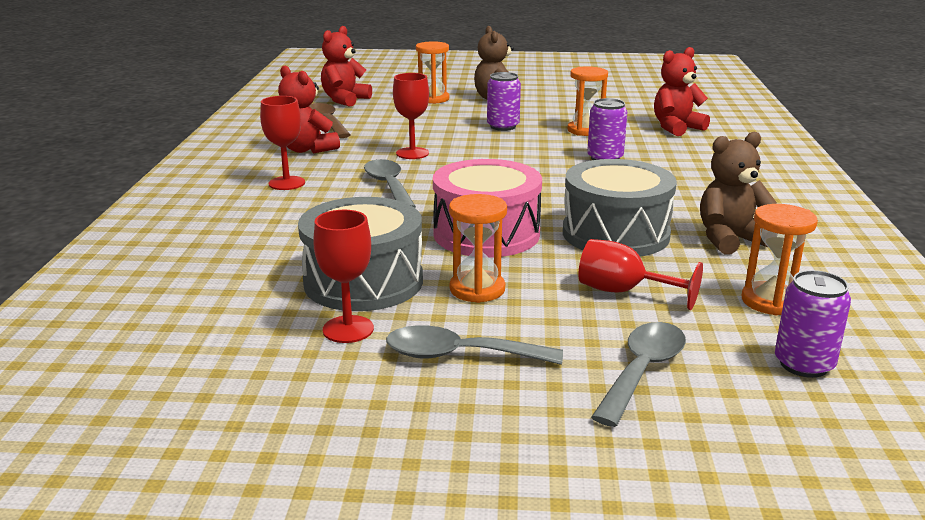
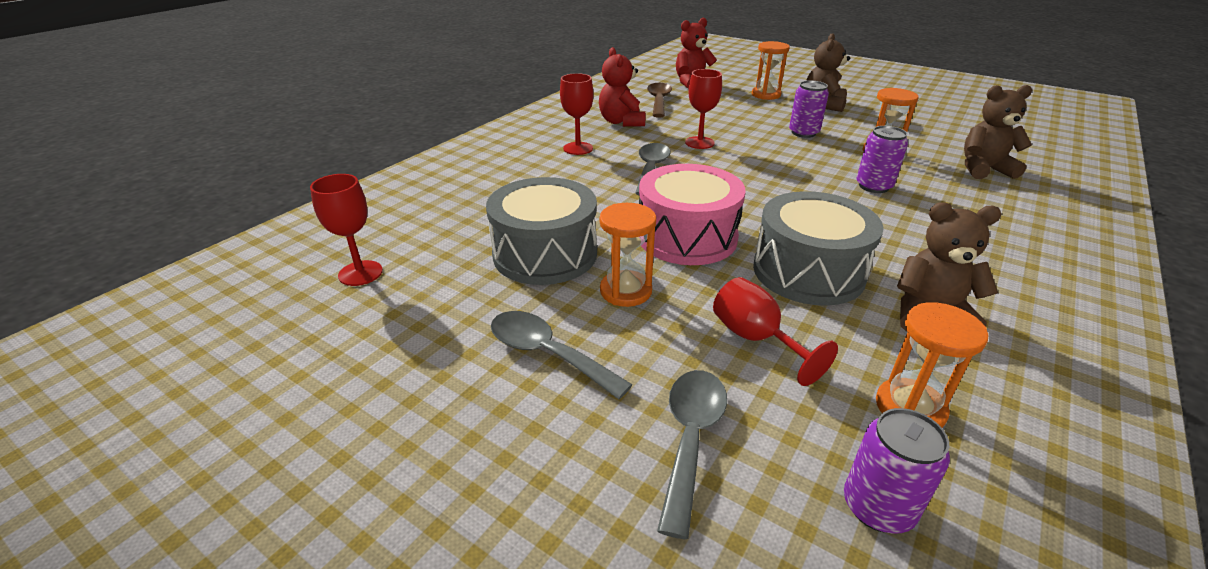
camera: 30 degrees right, 10 degrees up
red goblet [313,210,374,343] -> red goblet moved to [310,174,383,286]
grey spoon [591,322,686,427] -> grey spoon turned 45 degrees counterclockwise [657,370,727,539]
red teddy bear [654,47,710,136] -> brown teddy bear [964,85,1032,179]

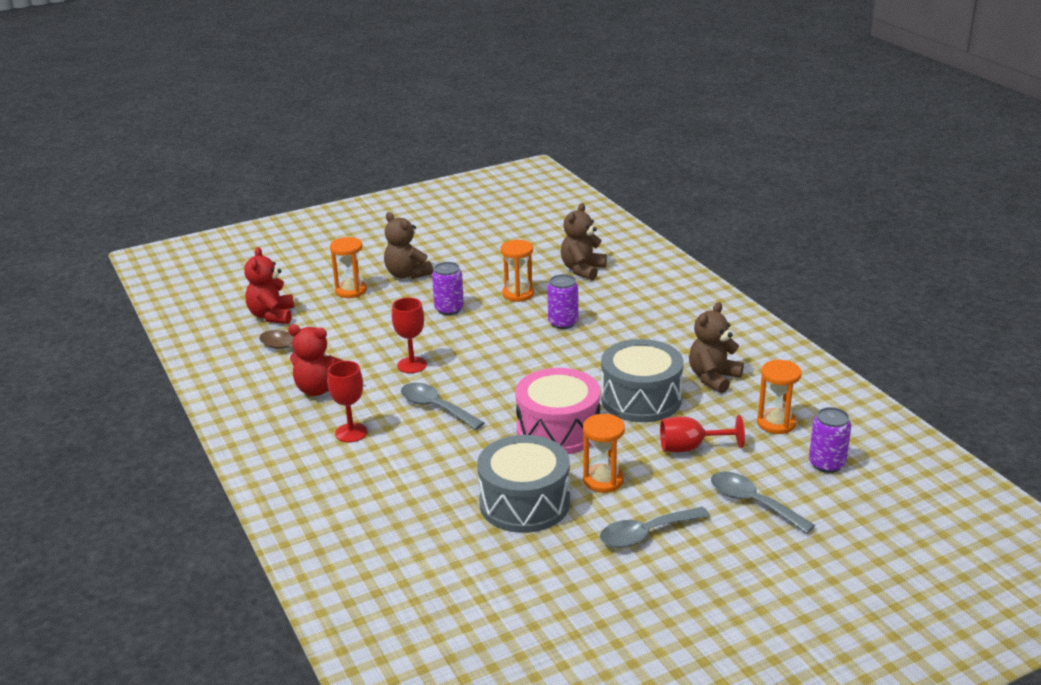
camera: 60 degrees left, 5 degrees down
red goblet [310,174,383,286] -> none

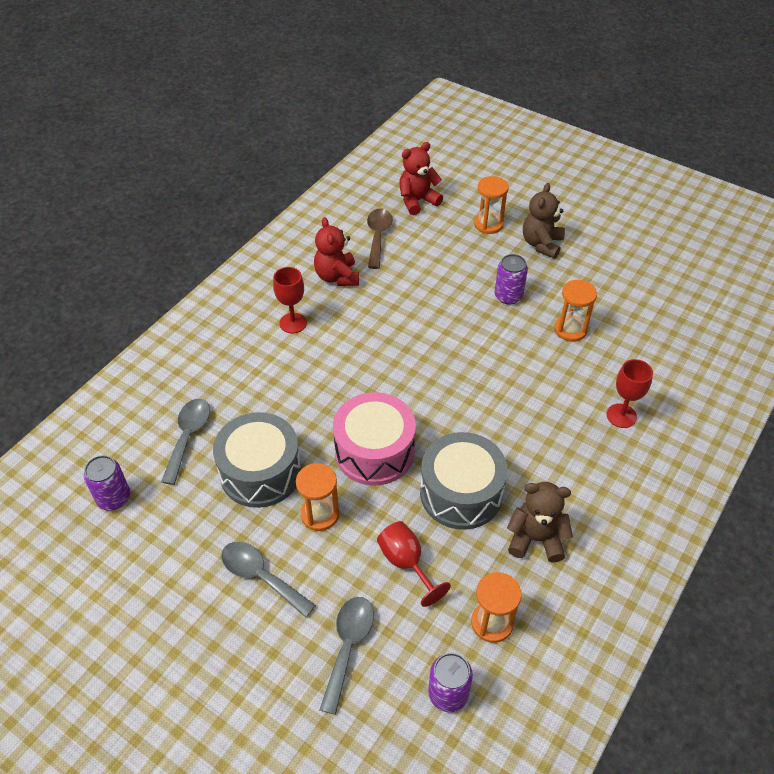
camera: 60 degrees right, 20 degrees up
red goblet [392,298,427,373] -> red goblet moved to [607,359,653,428]
grey spoon [401,383,484,430] -> grey spoon moved to [161,399,210,485]
purple can [547,274,578,329] -> purple can moved to [84,455,130,511]
brown teddy bear [561,203,607,280] -> none

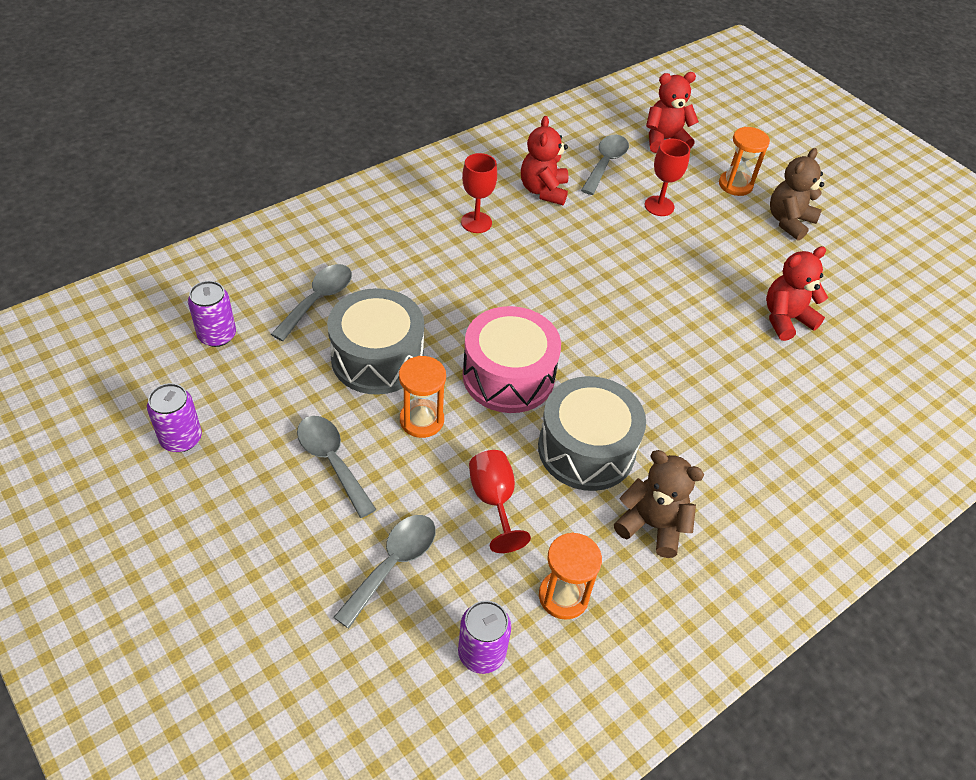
camera: 15 degrees right, 0 degrees up
brown spoon [367,208,393,269] -> grey spoon [581,135,629,195]
purple can [495,254,528,305] -> purple can moved to [147,383,202,452]
orange hourglass [554,279,597,342] -> red teddy bear [766,246,828,341]
red goblet [607,359,653,428] -> red goblet moved to [645,139,690,216]

